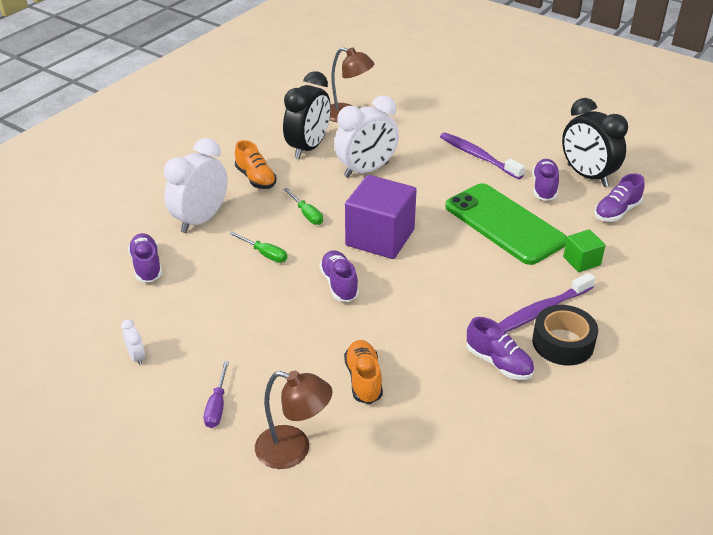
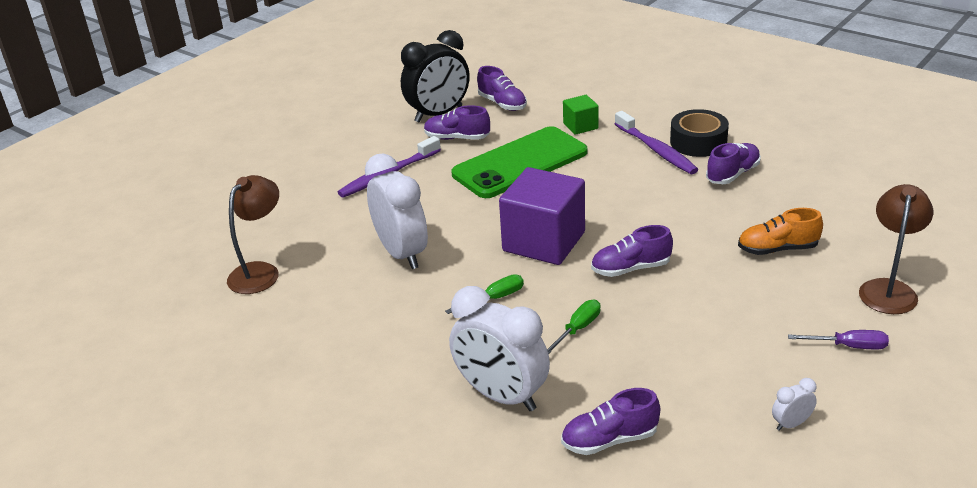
camera: 85 degrees left, 5 degrees down
orange shoe [235,140,277,189] -> none
black clock [283,71,331,159] -> none

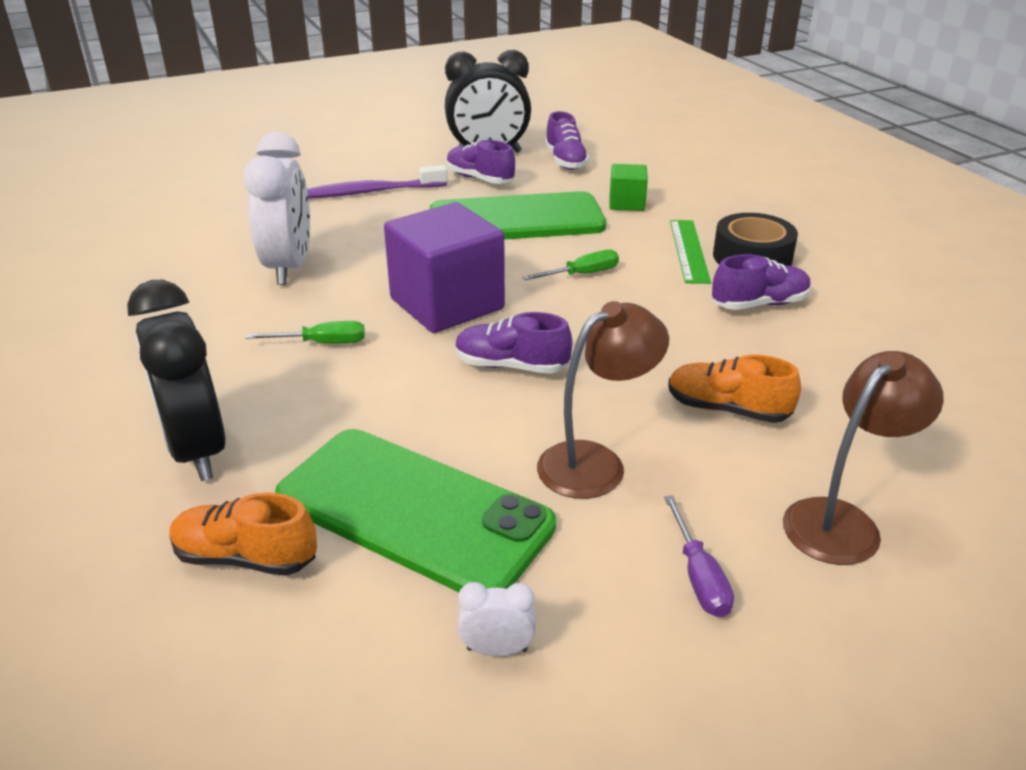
camera: 25 degrees right, 0 degrees up
brown lamp [227,175,279,294] -> brown lamp moved to [537,301,669,499]
white clock [449,286,550,411] -> black clock [127,280,226,481]
green screwdriver [547,300,601,354] -> green screwdriver moved to [523,250,619,280]
purple shoe [561,388,660,455] -> orange shoe [169,492,317,576]
purple toothbrush [615,111,698,174] -> green ruler [670,220,711,284]
purple screwdriver [788,330,889,349] -> purple screwdriver turned 45 degrees clockwise [664,495,734,617]
none -> green phone [275,429,556,592]

